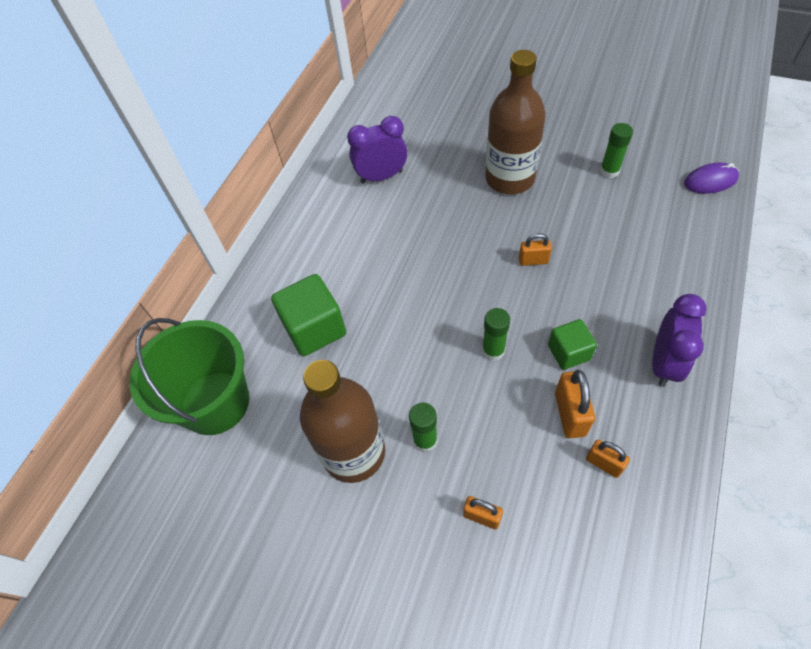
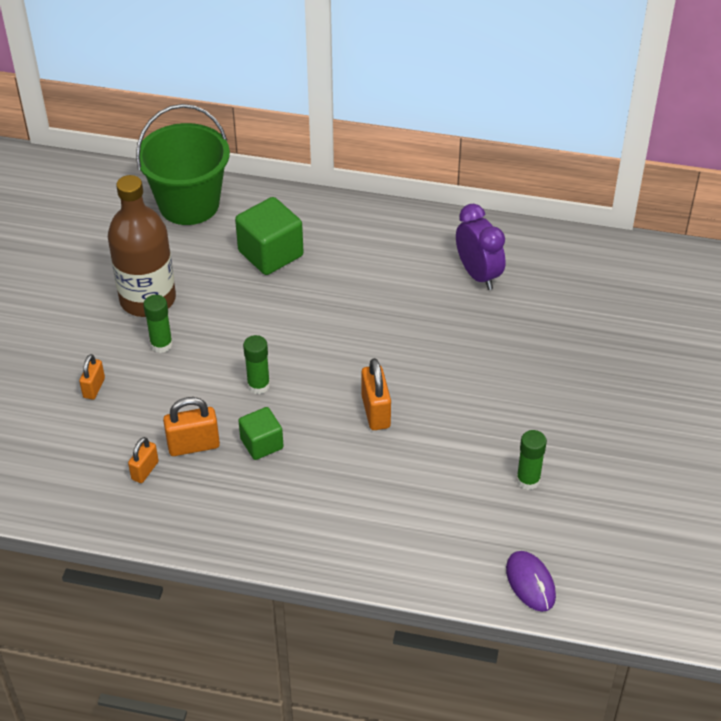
camera: 75 degrees right, 10 degrees down
brown bottle [485,50,546,194] -> none
orange padlock [519,233,552,266] -> orange padlock [361,358,391,430], size x1.56
purple clock [652,294,707,387] -> none

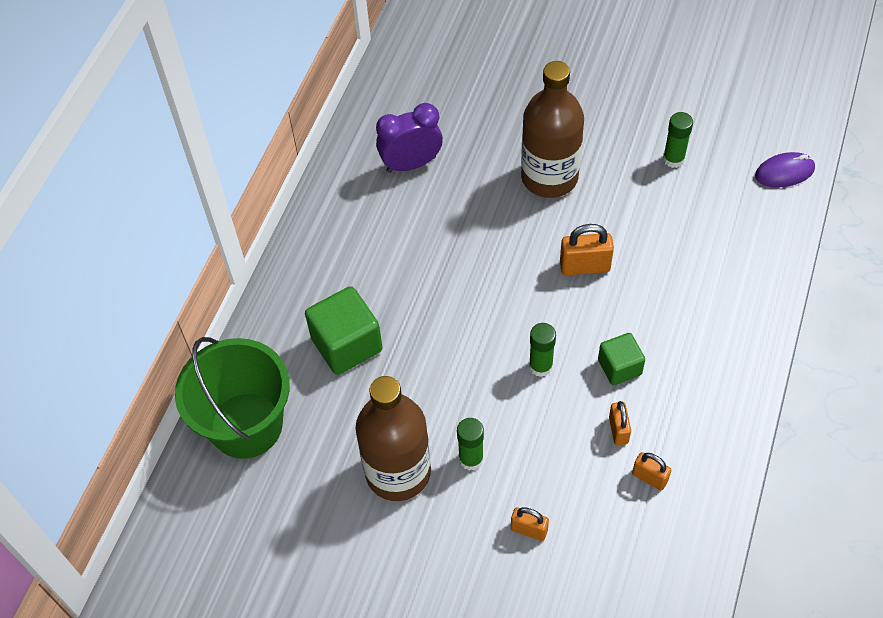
camera: 80 degrees left, 10 degrees up
orange padlock [163,397,220,456] -> orange padlock [609,401,631,445], size x0.64
none -> brown bottle [521,61,584,198]

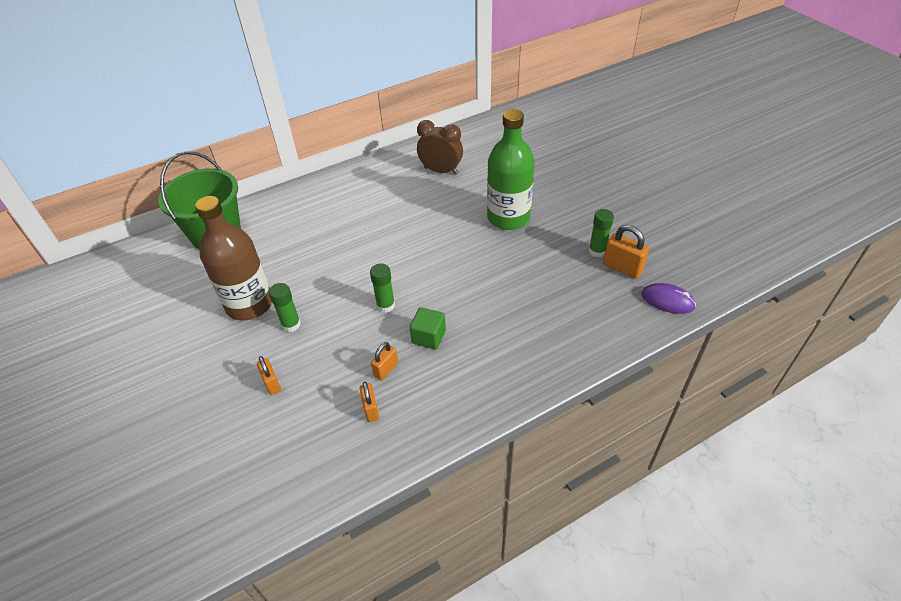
camera: 40 degrees right, 10 degrees down
green cube [305,286,383,375] -> none
purple clock [376,103,443,173] -> brown clock [417,120,463,175]
brown bottle [521,61,584,198] -> green bottle [487,109,535,230]
orange padlock [560,224,614,275] -> orange padlock moved to [603,225,649,279]

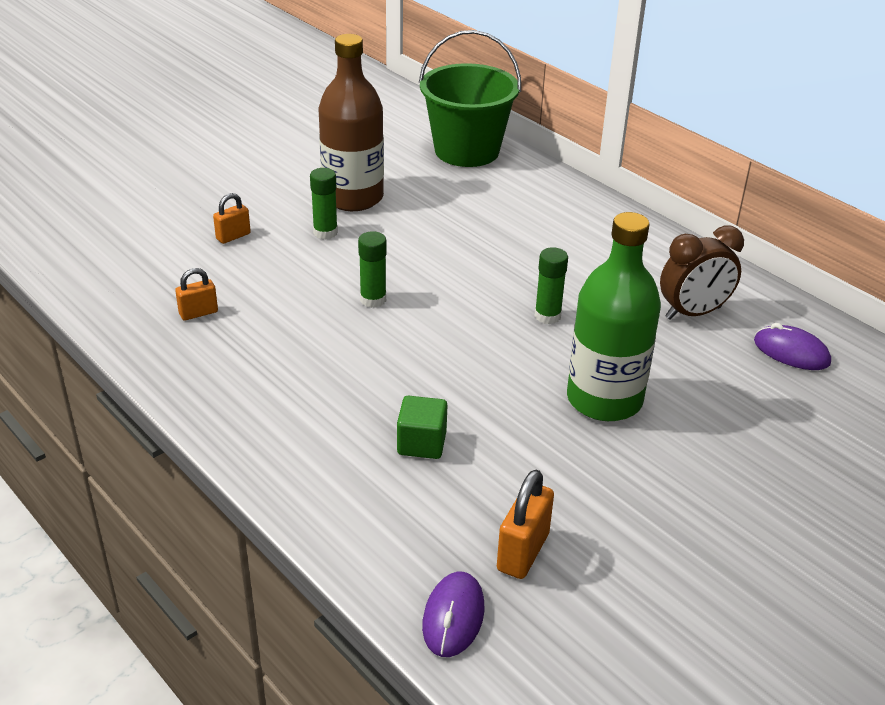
camera: 75 degrees right, 10 degrees down
orange padlock [371,342,398,381] -> none
green cube [410,307,446,349] -> green cube moved to [397,396,447,459]
brown clock [417,120,463,175] -> brown clock turned 60 degrees clockwise [660,225,744,320]
green glue stick [588,209,614,257] -> green glue stick moved to [534,247,568,324]
none -> purple mouse [754,323,831,370]

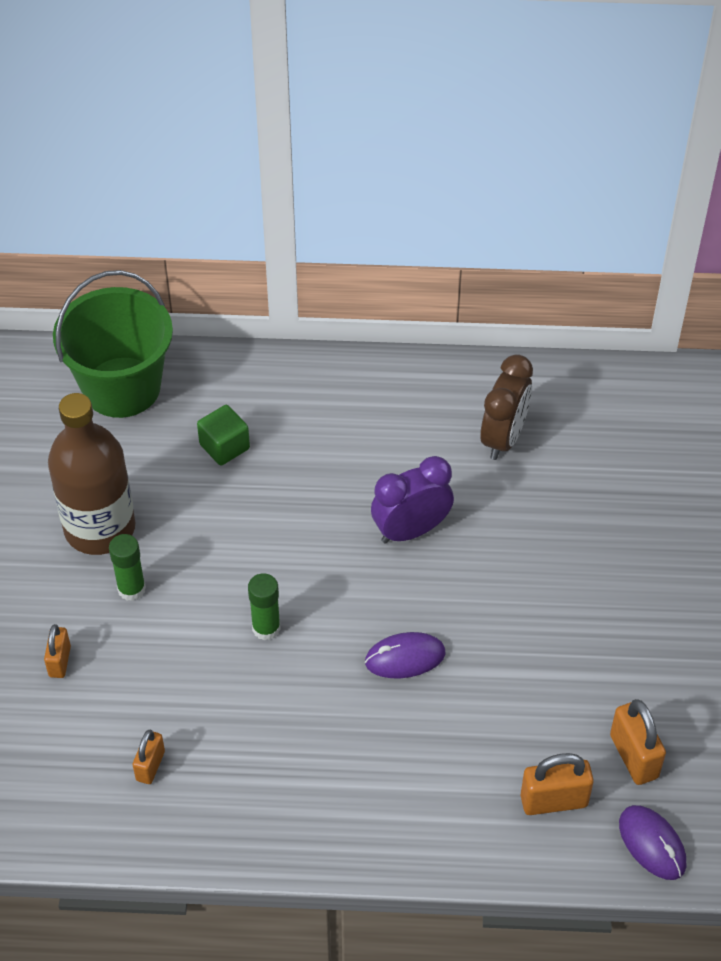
camera: 45 degrees left, 15 degrees up
green cube [397,396,447,459] -> green cube moved to [197,405,250,466]
green glue stick [534,247,568,324] -> purple clock [371,456,454,544]
green bottle [567,212,661,421] -> none
purple mouse [754,323,831,370] -> purple mouse moved to [365,632,445,678]
none -> orange padlock [521,753,594,815]

